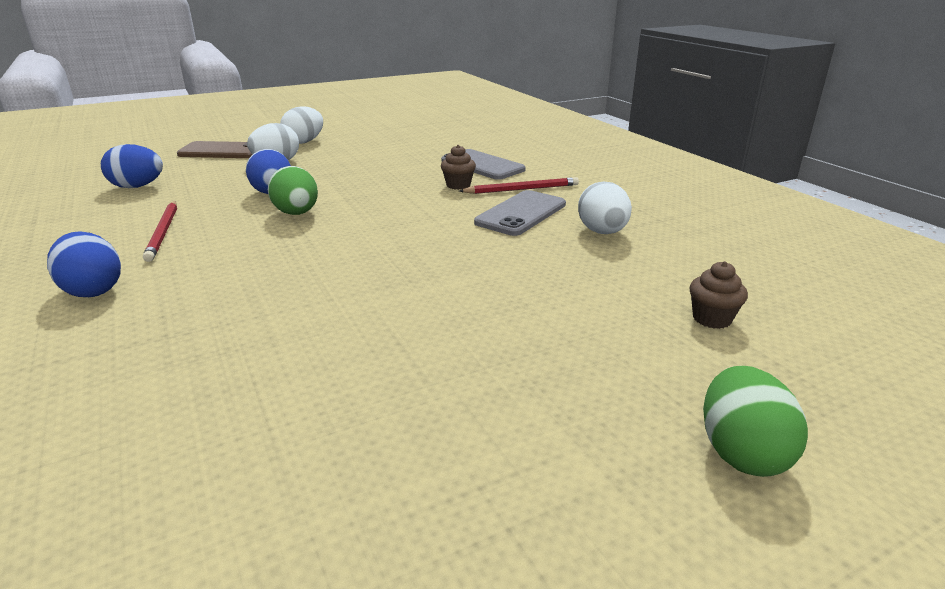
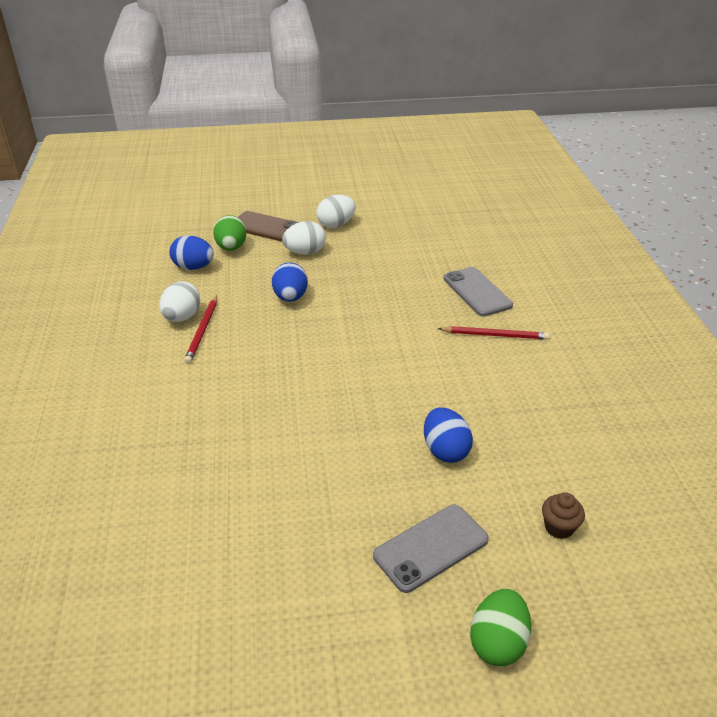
camera: 20 degrees right, 10 degrees up
blue egg [47,231,121,297] -> blue egg moved to [424,407,473,463]
green egg [268,166,318,215] -> green egg moved to [213,215,247,251]
brown cupcake [441,145,476,190] -> none
grey phone [474,190,566,236] -> grey phone moved to [373,505,489,593]
white egg [578,182,632,234] -> white egg moved to [159,282,200,322]

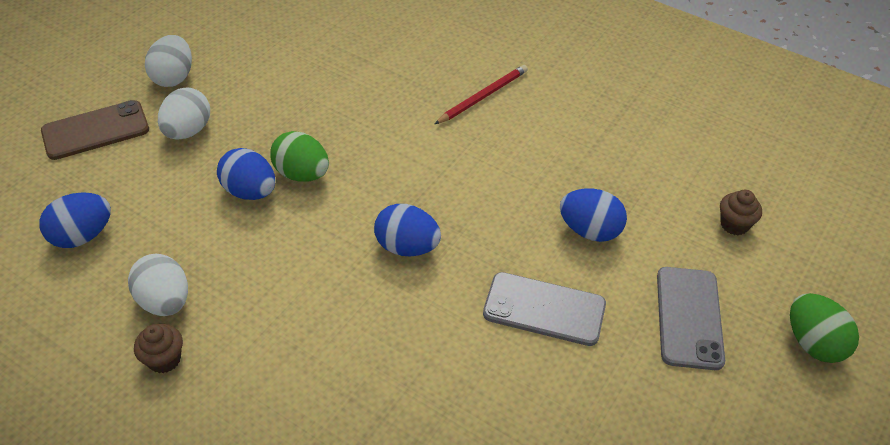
camera: 50 degrees left, 10 degrees up
red pencil [184,295,217,364] -> none
green egg [213,215,247,251] -> green egg moved to [270,131,329,182]
grey phone [444,267,513,317] -> grey phone moved to [483,272,606,346]
none -> brown cupcake [134,324,183,373]
none -> blue egg [374,204,441,256]

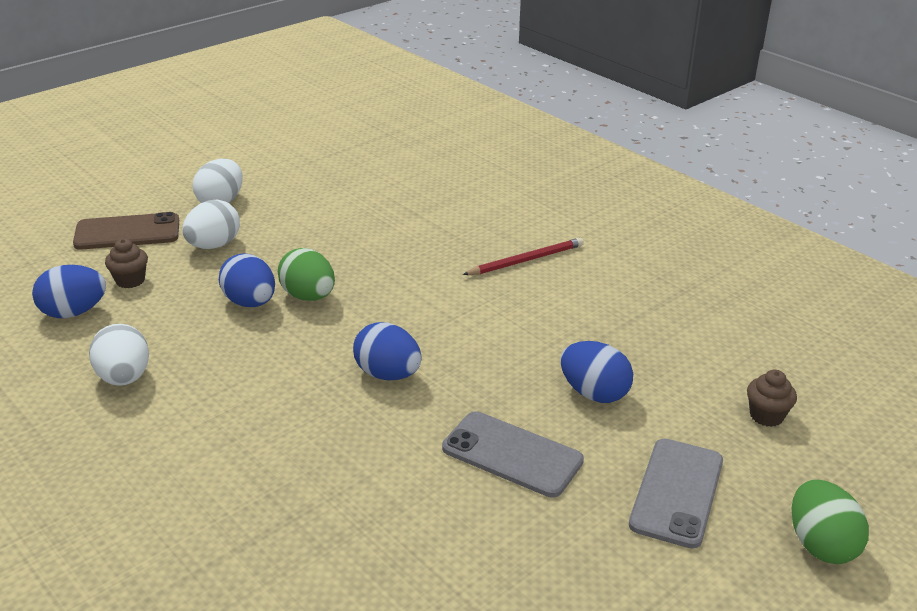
camera: 15 degrees right, 15 degrees down
brown cupcake [134,324,183,373] -> brown cupcake moved to [105,239,148,288]

